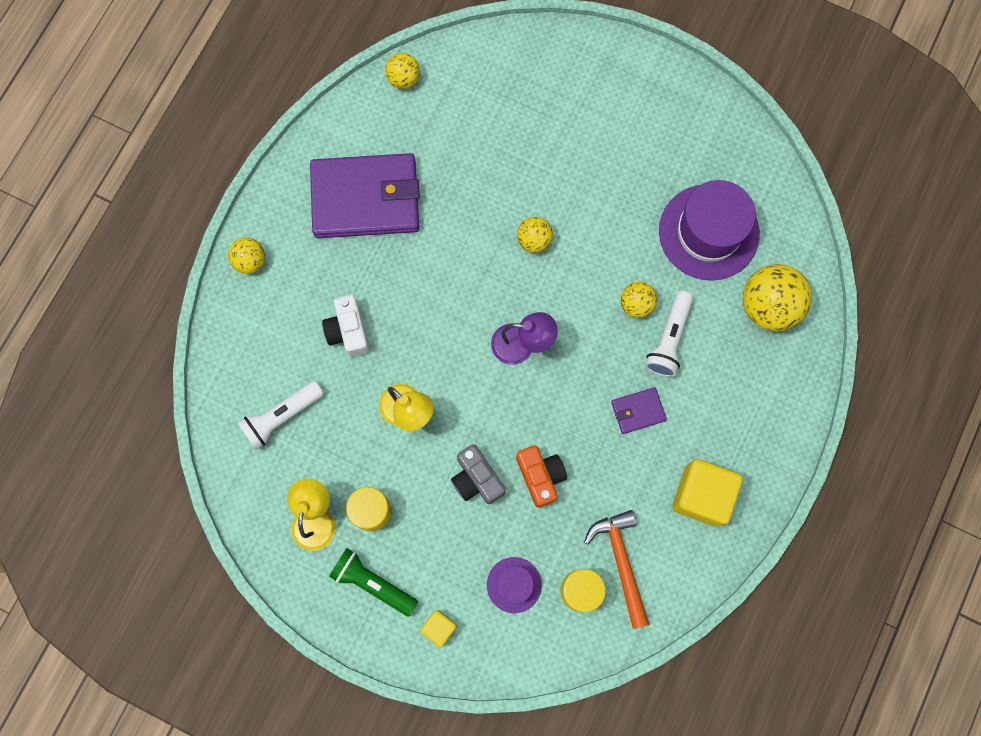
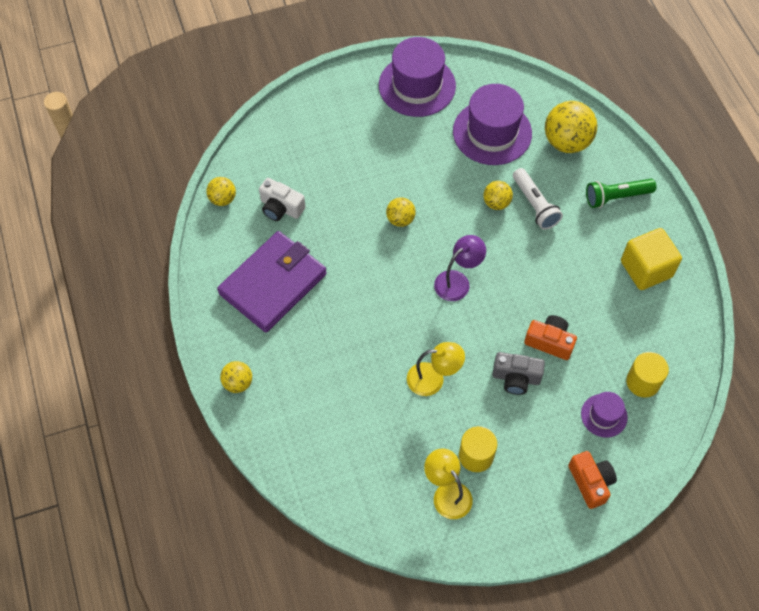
camera: 45 degrees left, 15 degrees down
white flashlight [238,381,324,450] -> none
white camera [322,295,370,357] -> white camera moved to [259,178,305,221]
green flashlight [329,548,418,617] -> green flashlight moved to [586,179,656,208]
yellow cube [420,610,457,647] -> orange camera [568,451,617,509]
orange hammer [584,510,650,629] -> none
purple wallet [611,387,667,434] -> none
none -> purple hat [379,37,456,117]

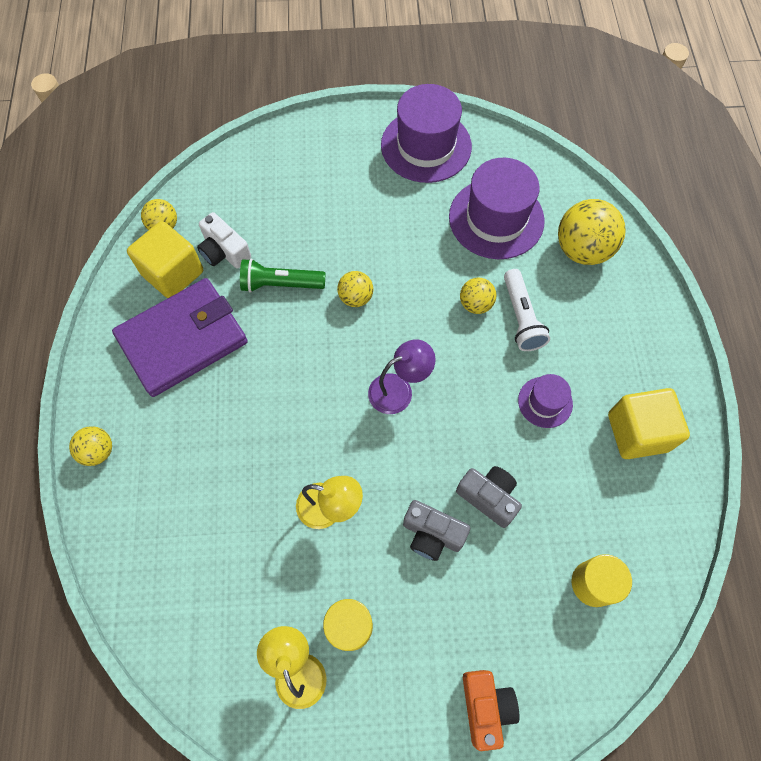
camera: 15 degrees right, 5 degrees up
orange camera [524,315,577,360] -> grey camera [456,466,522,528]
purple hat [581,392,628,437] -> purple hat moved to [518,374,573,428]
green flashlight [586,179,656,208] -> green flashlight moved to [240,259,326,293]
none -> yellow cube [127,221,203,298]

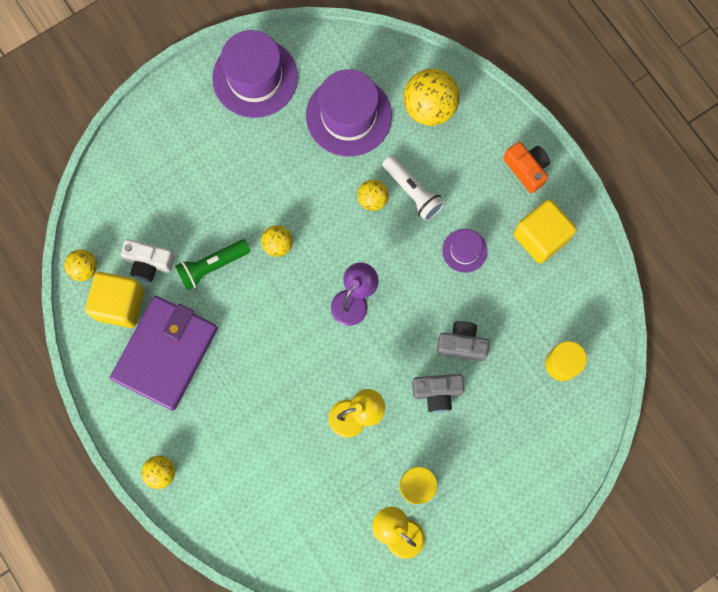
camera: 30 degrees left, 10 degrees up
orange camera [463,670,520,751] -> orange camera moved to [503,142,550,193]

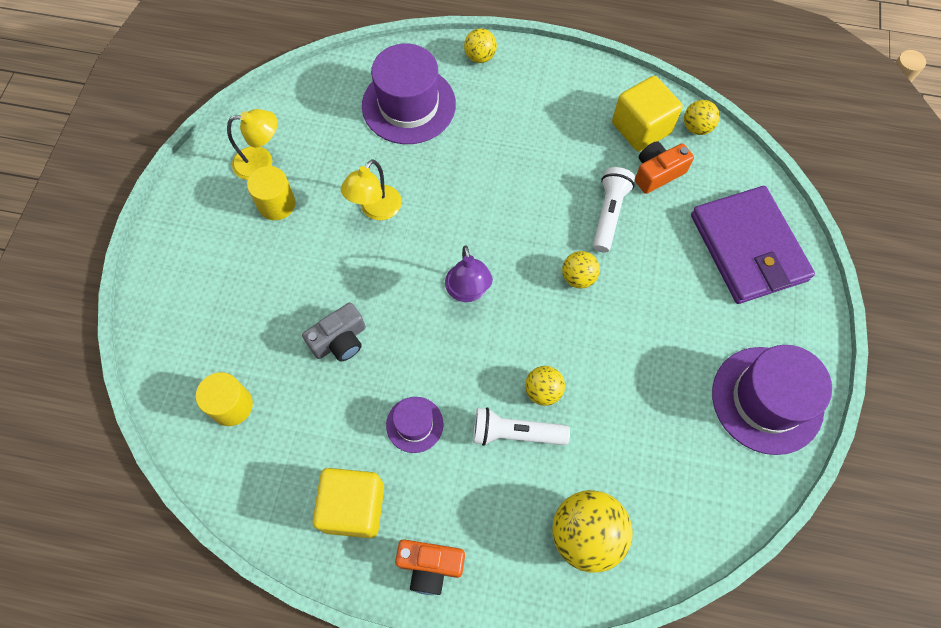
camera: 135 degrees right, 10 degrees down
purple wallet [110,296,218,411] -> purple wallet moved to [691,186,815,304]
white camera [121,239,175,282] -> orange camera [635,141,694,194]
green flashlight [175,239,250,290] -> white flashlight [593,167,635,253]
purple hat [306,69,392,157] -> purple hat moved to [362,44,456,144]
grey camera [412,374,464,413] -> none

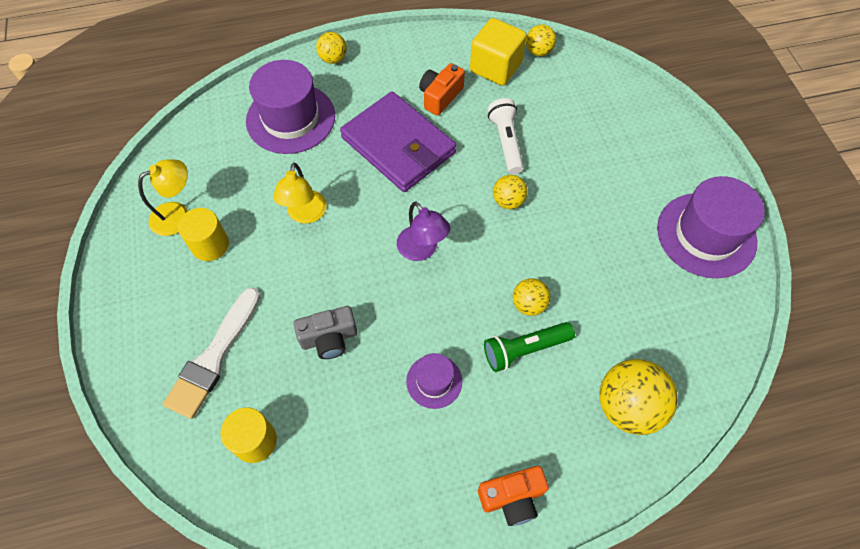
camera: 25 degrees left, 5 degrees down
grey camera [302,302,366,362] -> grey camera turned 45 degrees clockwise [294,306,358,359]
yellow cube [313,468,384,538] -> none
white flashlight [473,407,570,446] -> green flashlight [484,322,575,372]
orange camera [635,141,694,194] -> orange camera moved to [419,63,465,116]
purple wallet [691,186,815,304] -> purple wallet moved to [340,92,456,192]
none -> white brush [163,287,260,419]

